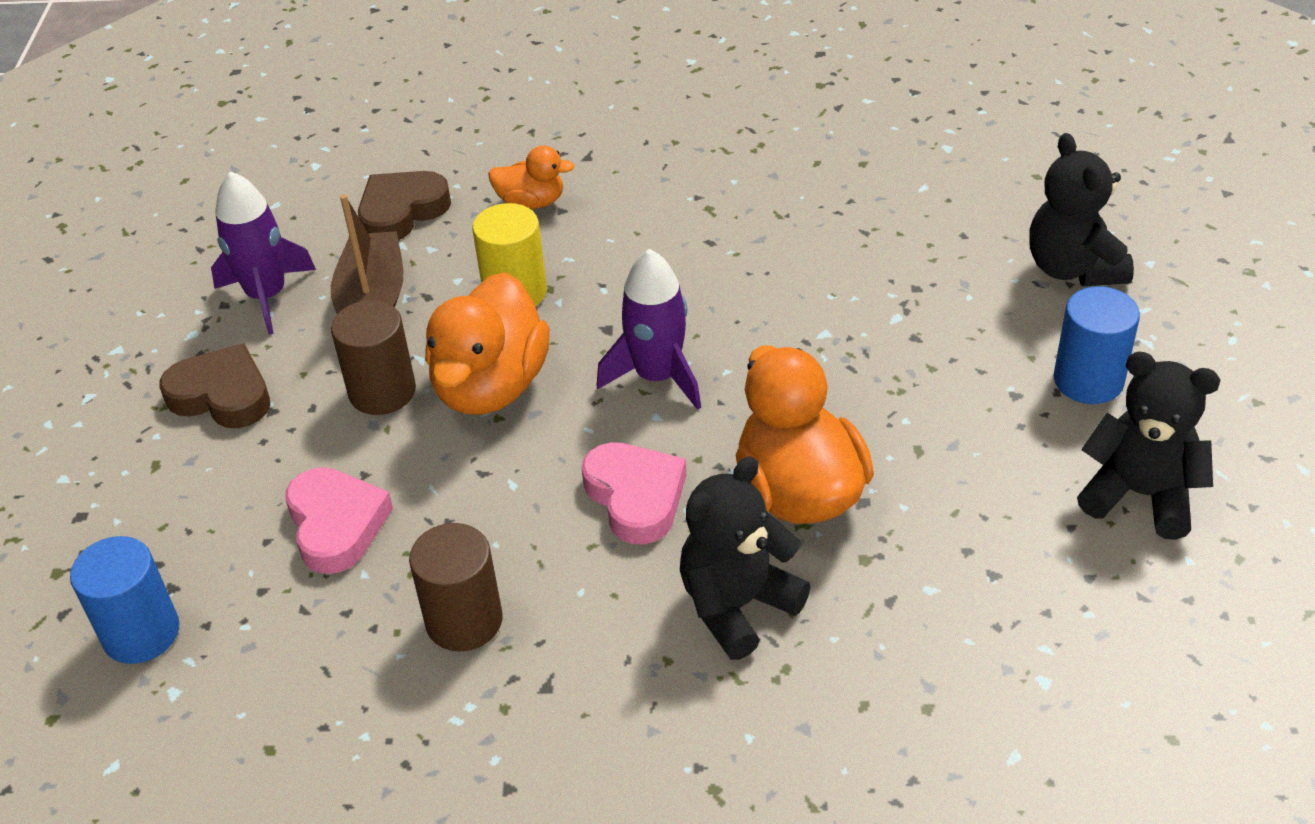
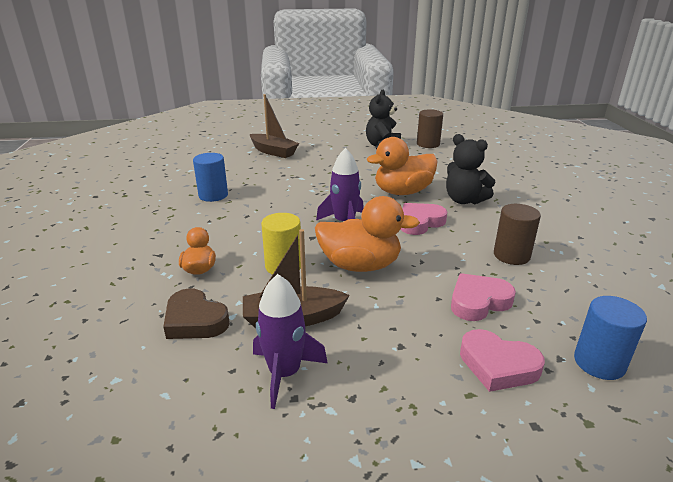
camera: 100 degrees left, 15 degrees down
brown heart [160,343,270,428] -> none
brown cylinder [331,300,416,415] -> brown cylinder moved to [417,109,443,148]
black teddy bear [1029,133,1134,286] -> brown boat [250,94,299,158]
blue cylinder [1054,286,1140,404] -> blue cylinder moved to [193,153,228,202]
none -> pink heart [460,329,545,392]

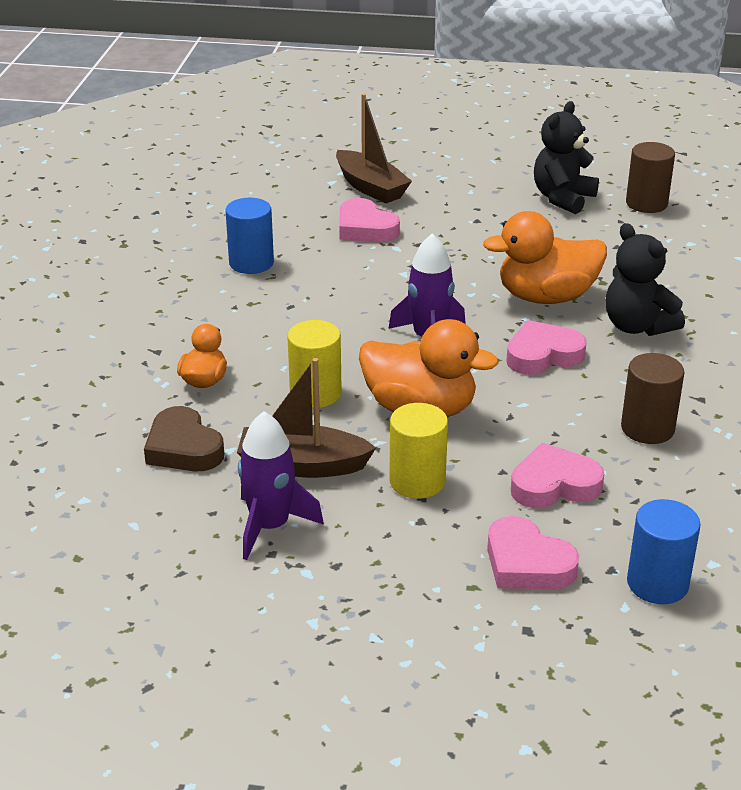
camera: 15 degrees right, 5 degrees up
none -> pink heart [339,198,400,242]
none -> yellow cylinder [389,403,448,499]

